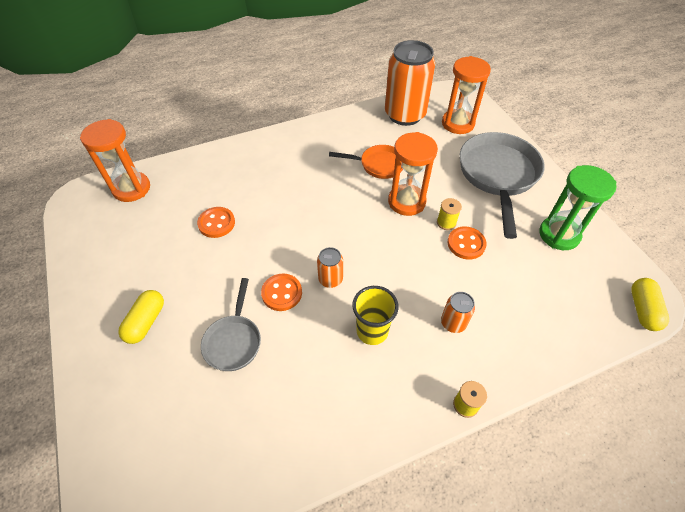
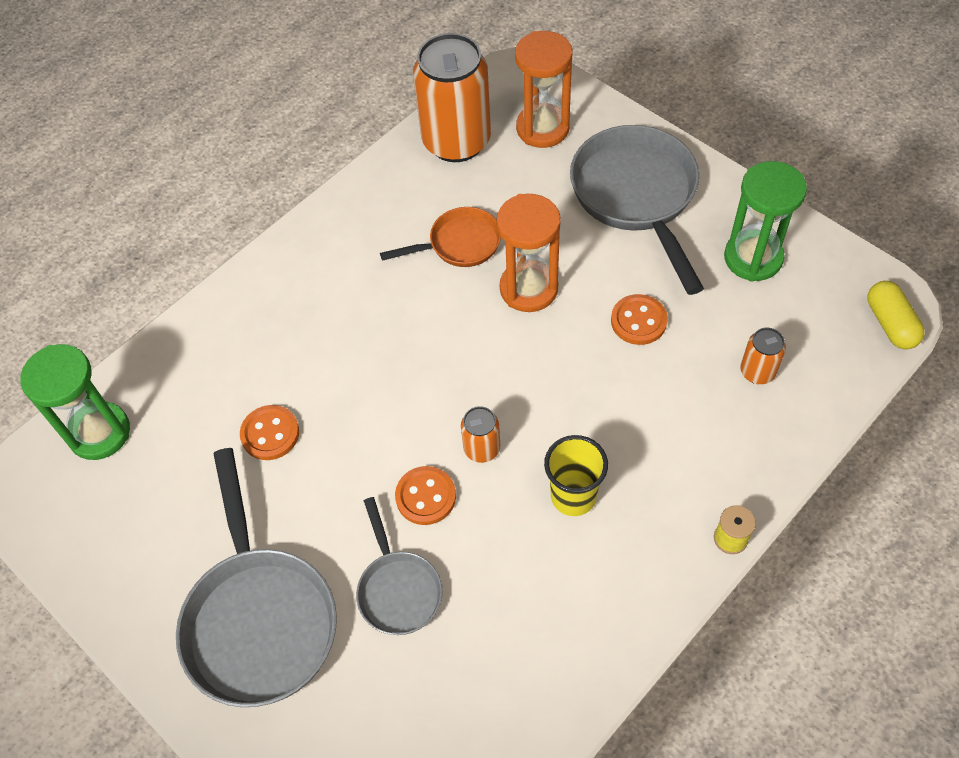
camera: 20 degrees left, 5 degrees up
orange hourglass [80,119,150,202] -> green hourglass [20,344,130,460]
yellow capsule [118,290,164,344] -> grey pan [176,448,337,707]
yellow spool [437,198,462,230] -> none
orange can [441,292,475,333] -> orange can moved to [740,328,786,384]

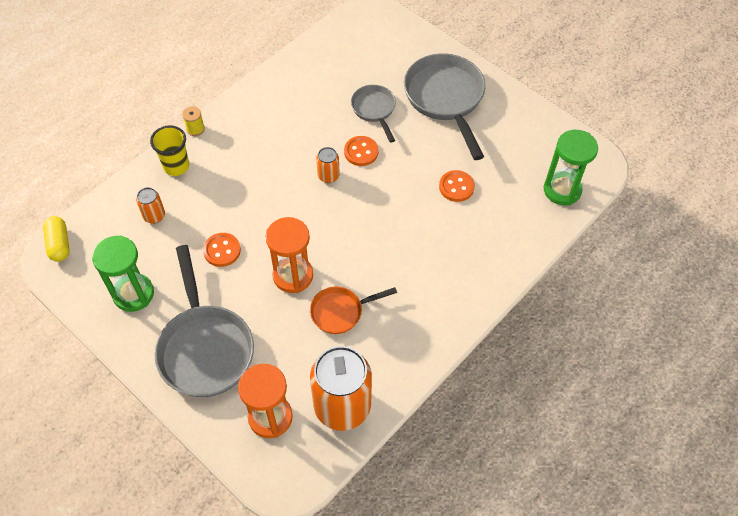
camera: 175 degrees right, 0 degrees up
yellow cup [544,435,608,516] -> yellow cup moved to [150,125,189,176]

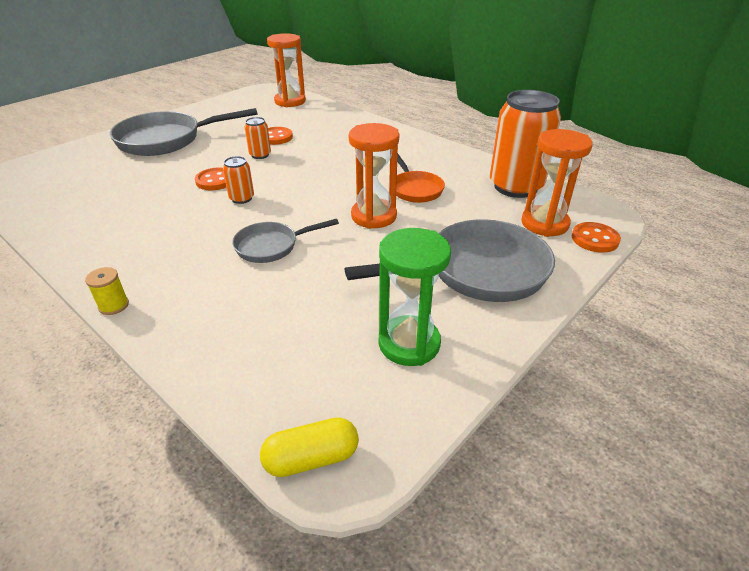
camera: 90 degrees left, 20 degrees down
orange can [136,187,165,224] -> orange can moved to [244,117,271,159]
yellow cup [150,125,189,176] -> none
orange button [203,233,241,267] -> orange button moved to [572,222,621,253]
grey pan [351,85,396,143] -> grey pan moved to [232,219,339,263]
green hourglass [543,130,598,205] -> orange hourglass [267,33,306,107]

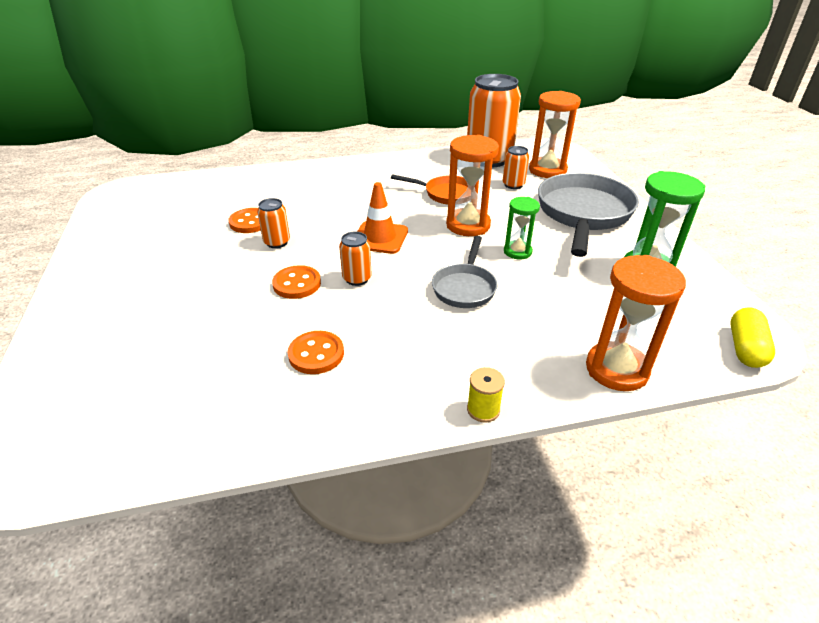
camera: 55 degrees left, 0 degrees up
grey pan [110,108,258,156] -> none
orange hourglass [267,33,306,107] -> orange hourglass moved to [586,255,686,391]
orange button [572,222,621,253] -> orange button moved to [288,331,344,374]
none -> orange traffic cone [357,182,408,254]
none -> orange can [502,146,529,189]
none -> green hourglass [504,197,540,259]

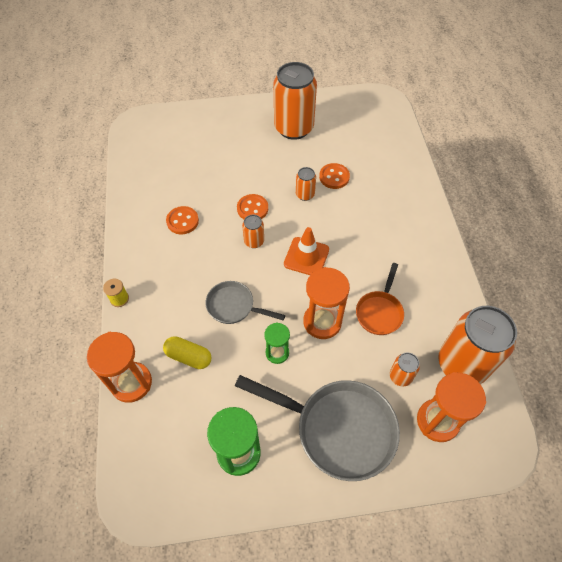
camera: 95 degrees right, 20 degrees up
yellow capsule [730,307,775,368] -> yellow capsule moved to [163,336,211,369]
none -> orange can [274,62,317,140]

